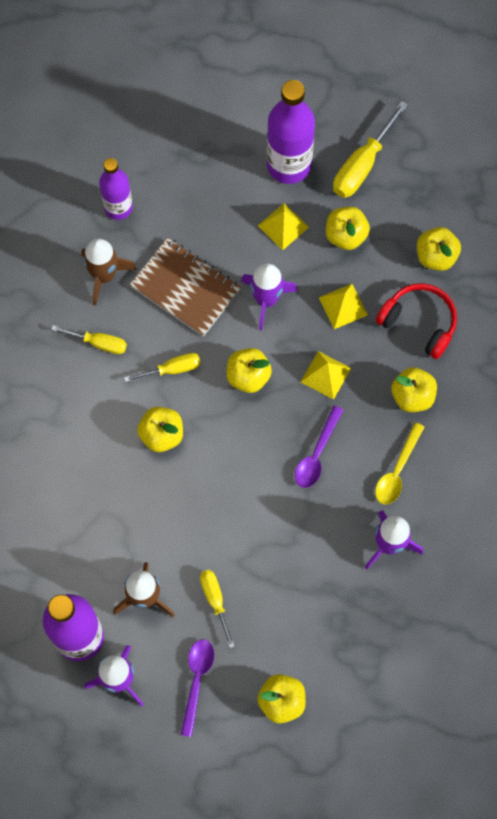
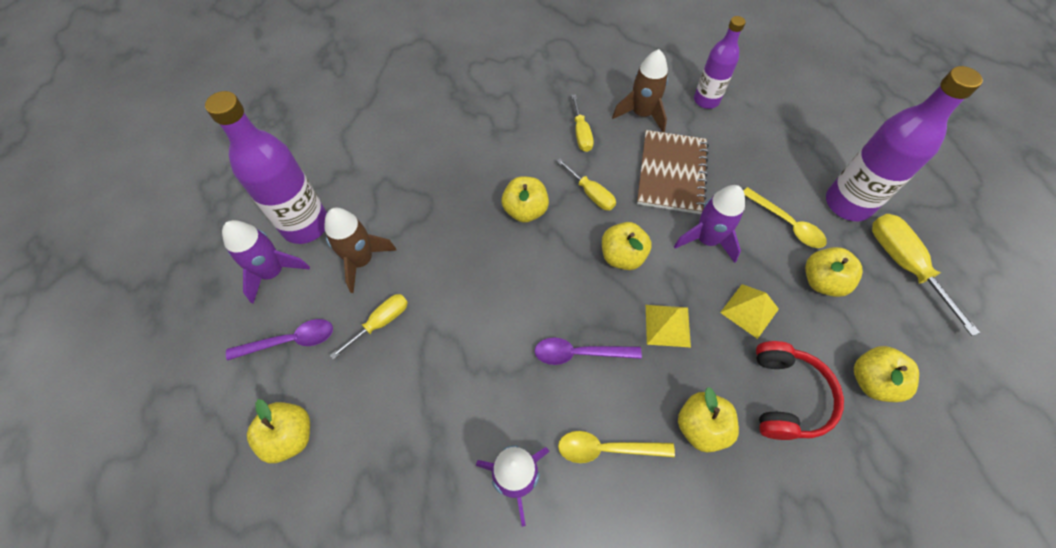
camera: 65 degrees right, 10 degrees down
yellow pyramid [258,203,309,250] -> yellow spoon [744,187,827,248]
yellow screwdriver [333,101,408,198] -> yellow screwdriver turned 60 degrees clockwise [872,214,980,336]

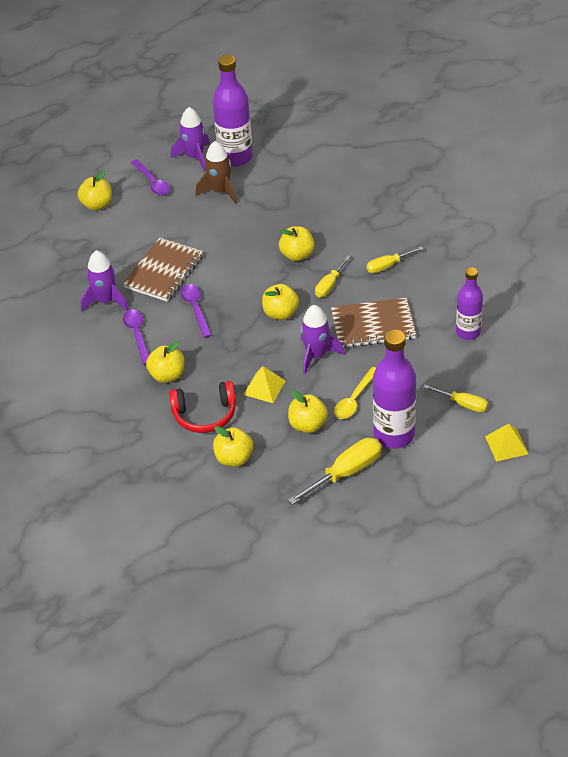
camera: 75 degrees right, 15 degrees down
yellow screwdriver [330,294,408,359] -> yellow screwdriver moved to [423,384,488,412]
yellow spoon [558,431,675,463] -> purple spoon [123,310,149,365]
brown rocket [612,49,668,132] -> none
yellow pyramid [646,305,691,348] -> yellow pyramid moved to [485,424,528,462]
none -> brown notebook [123,238,203,302]

